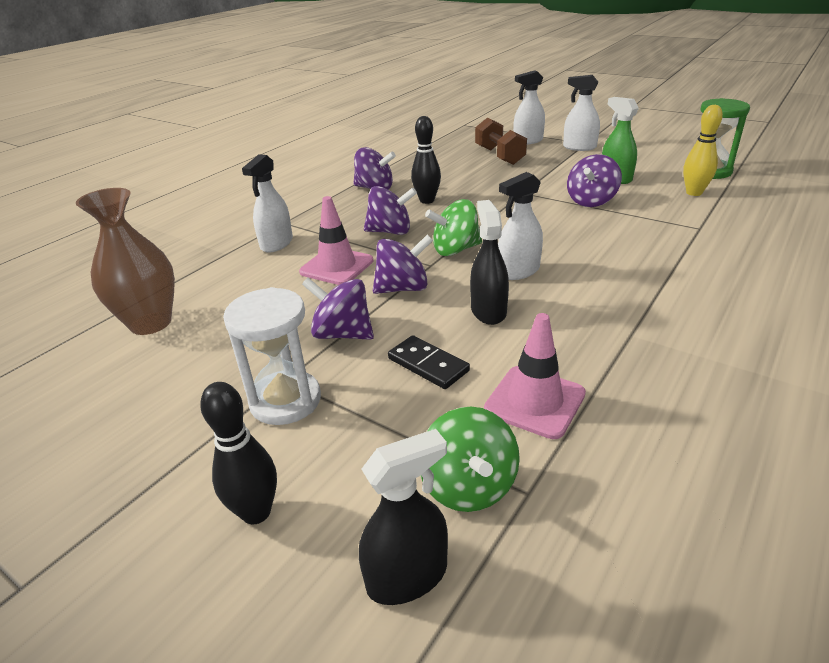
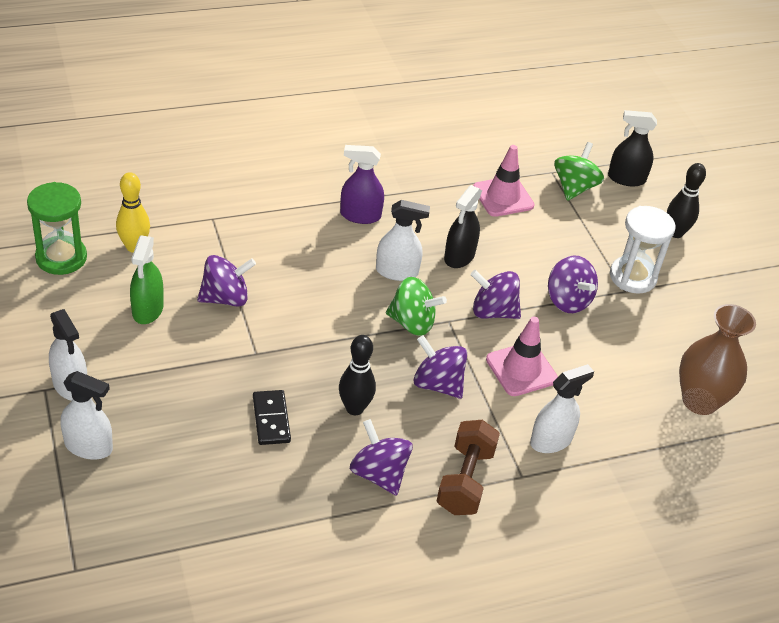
camera: 150 degrees left, 10 degrees up
black domino [388,335,470,389] -> black domino moved to [253,390,291,445]
brown dumbbell [475,117,527,165] -> brown dumbbell moved to [437,420,500,515]
none -> purple spray bottle [340,145,384,224]

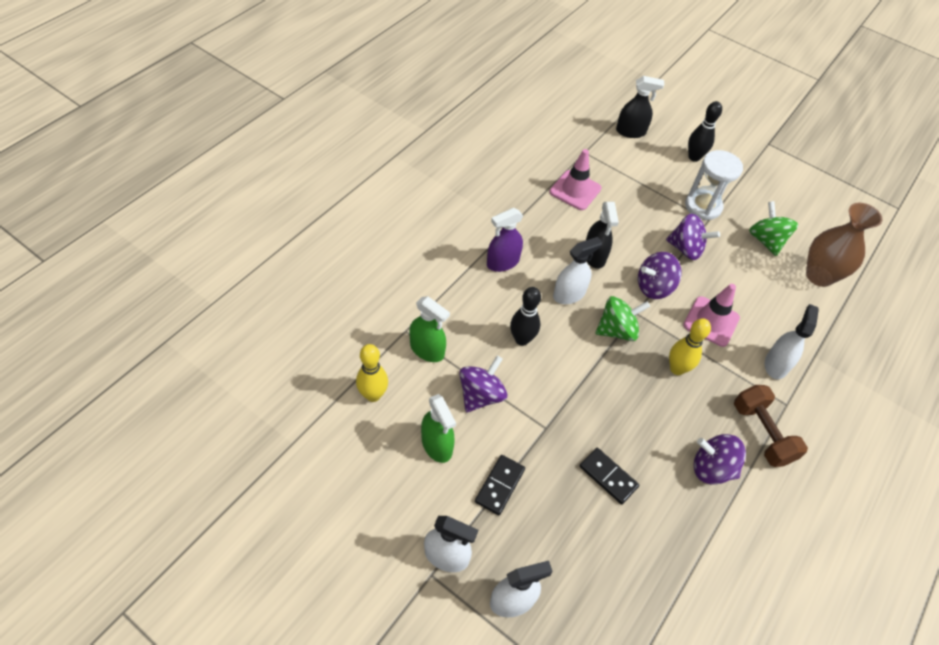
camera: 35 degrees left, 10 degrees up
green hourglass [27,182,87,275] -> none
black bowling pin [339,335,376,415] -> black bowling pin moved to [510,287,541,346]
purple spinning top [413,335,467,399] -> yellow bowling pin [669,318,711,375]
green spinning top [554,142,604,201] -> green spinning top moved to [749,201,798,256]
black spray bottle [608,110,657,187] -> black spray bottle turned 150 degrees counterclockwise [616,76,664,138]
none -> green spray bottle [409,296,450,362]
none -> black domino [475,455,525,515]

